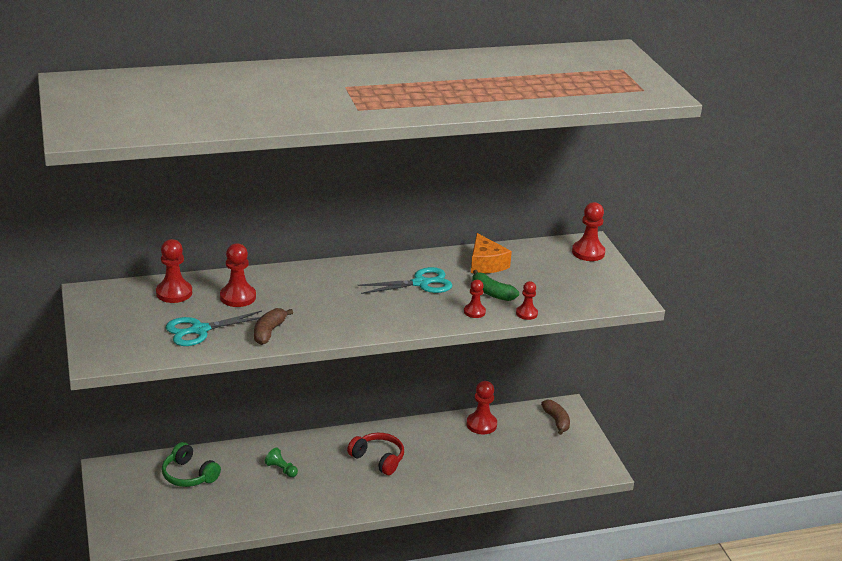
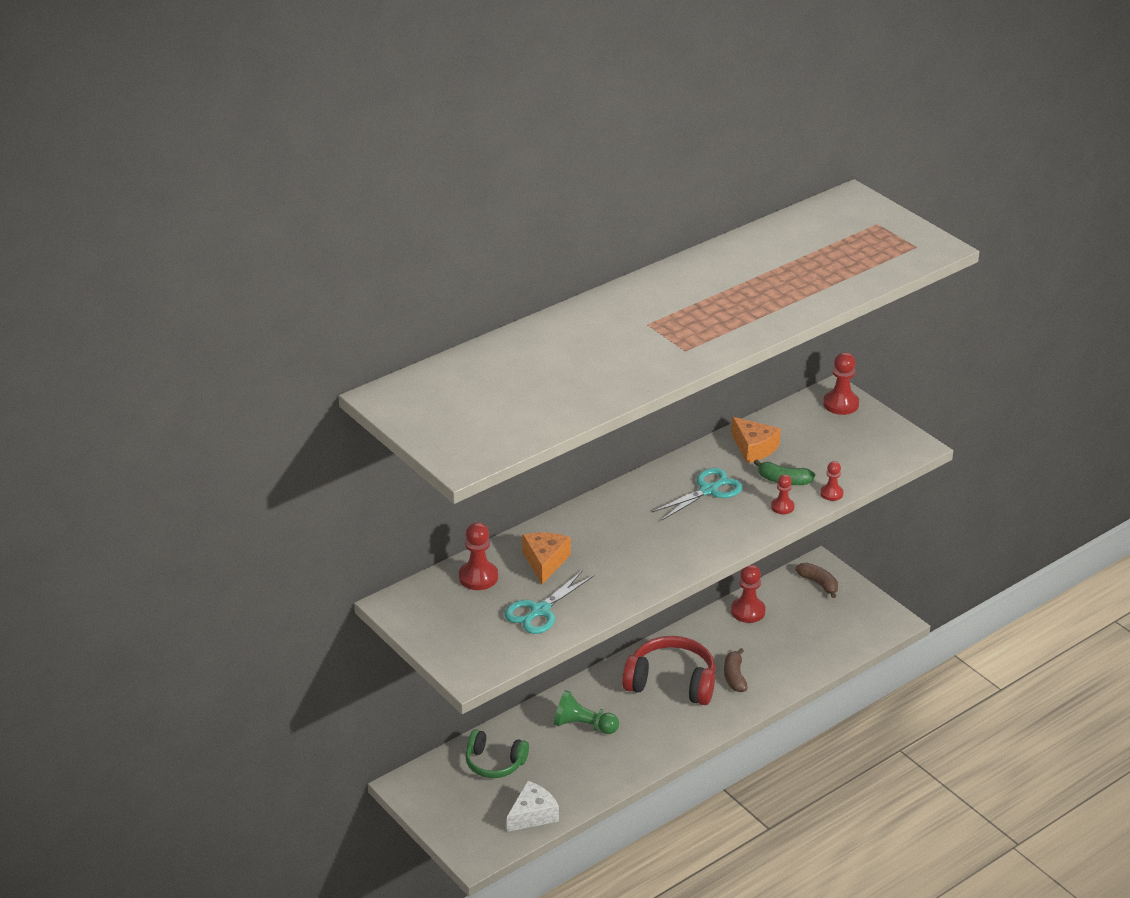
camera: 20 degrees left, 5 degrees up
red pawn [220,243,256,307] -> orange cheese [522,532,571,584]
brown banana [254,308,293,345] -> brown banana moved to [724,648,747,692]
green pawn [265,448,298,477] -> green pawn [554,690,619,734], size x1.64
red headphones [347,433,404,475] -> red headphones [622,636,715,705], size x1.55
none -> white cheese [507,781,559,832]

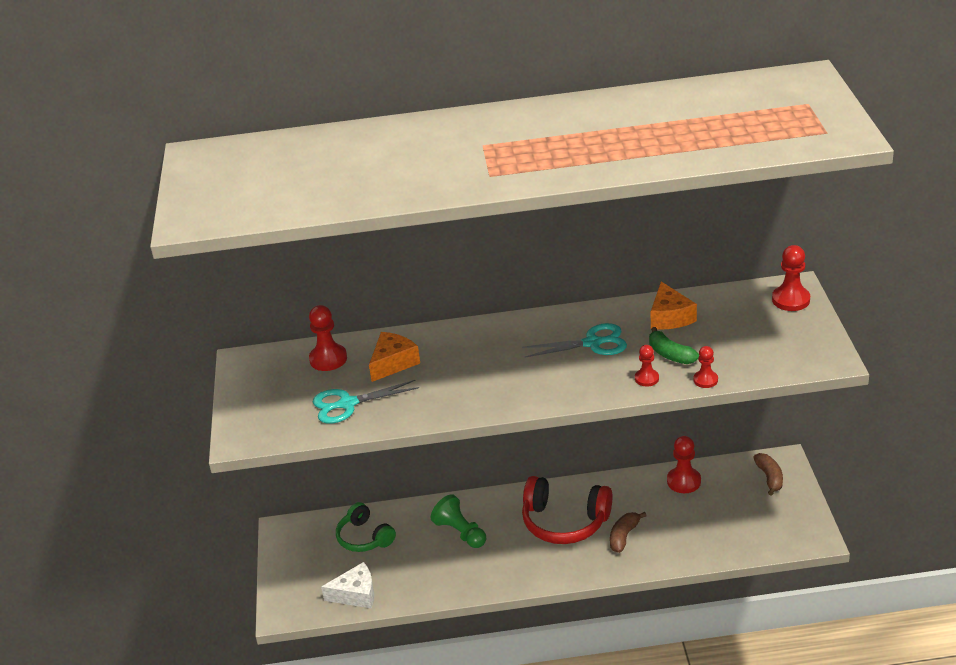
camera: 35 degrees right, 0 degrees up
red headphones [622,636,715,705] -> red headphones turned 150 degrees clockwise [522,476,612,544]

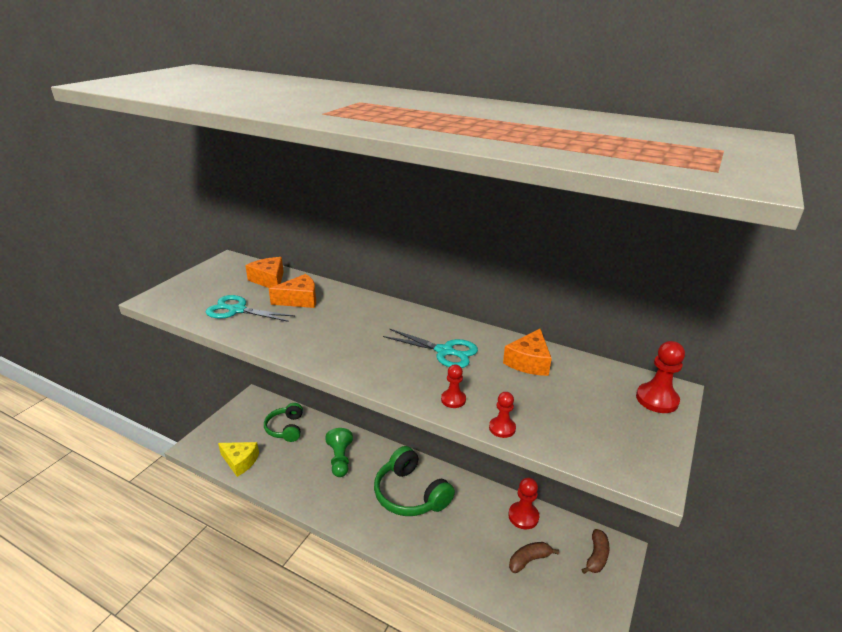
camera: 30 degrees right, 5 degrees down
red pawn [309,305,347,371] -> orange cheese [245,257,284,288]
white cheese [321,562,374,609] -> yellow cheese [218,442,259,477]
red headphones [522,476,612,544] -> green headphones [374,446,455,516]
brown banana [610,512,647,553] -> brown banana moved to [509,542,559,573]
green banana [649,327,699,364] -> none

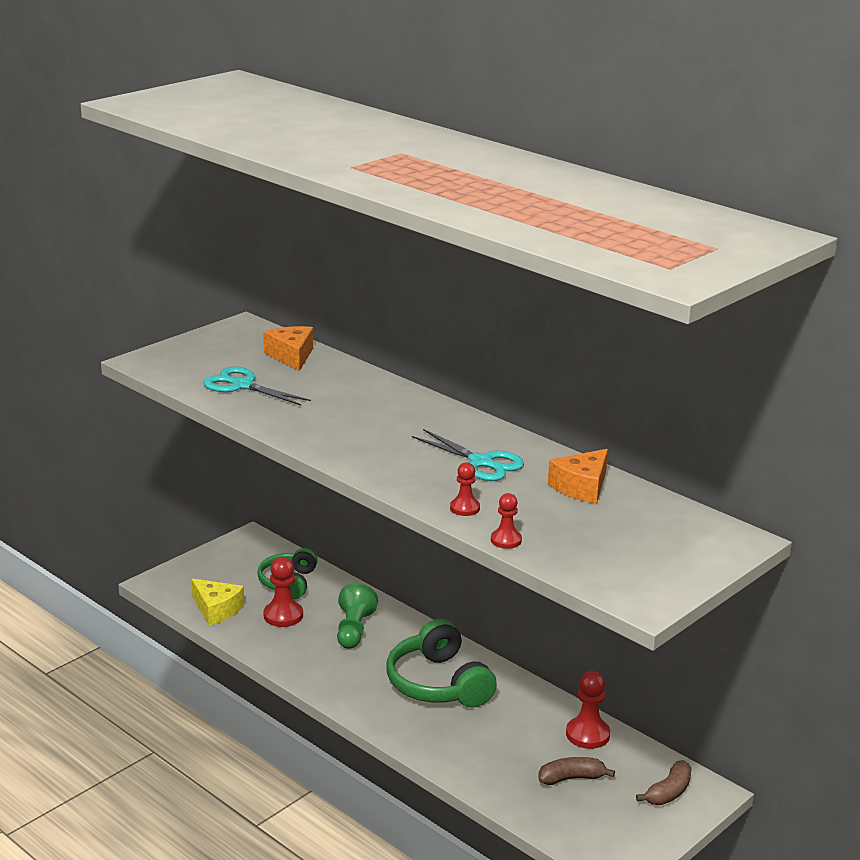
camera: 15 degrees right, 5 degrees down
orange cheese [269,274,316,308] -> none
red pawn [636,341,685,413] -> red pawn moved to [263,557,303,627]

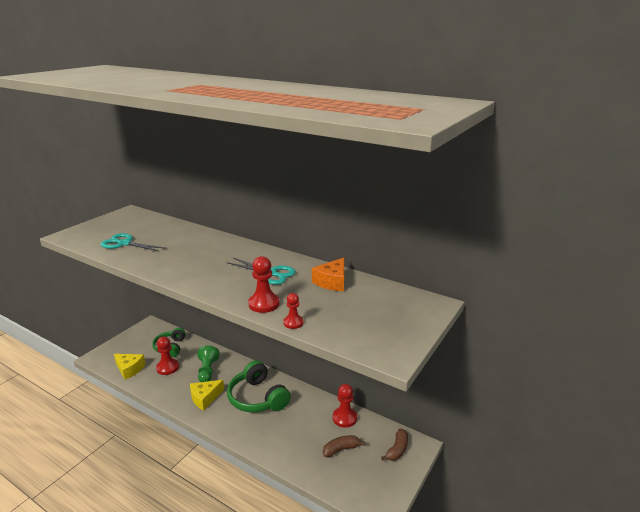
camera: 10 degrees left, 0 degrees up
orange cheese [263,326,313,371] -> none
red pawn [450,462,480,516] -> red pawn [248,256,280,313], size x1.64
none -> yellow cheese [190,380,224,411]

